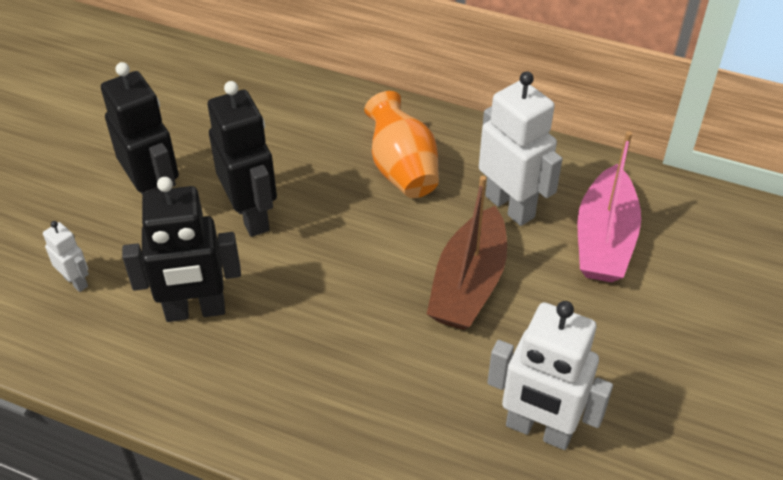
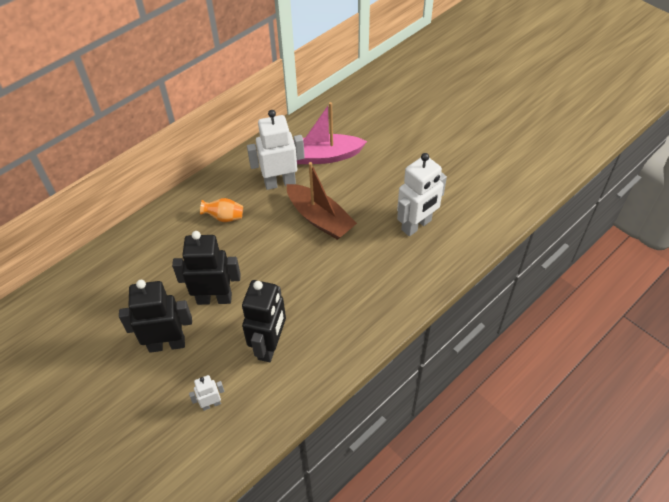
camera: 65 degrees left, 5 degrees up
orange vase [364,91,439,198] -> orange vase [200,198,243,222], size x0.62
pink boat [577,131,641,282] -> pink boat turned 135 degrees clockwise [297,102,367,164]

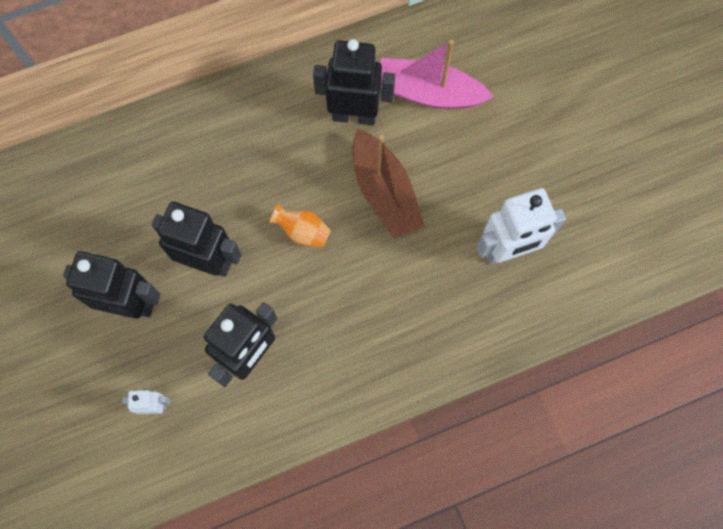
camera: 20 degrees right, 20 degrees up
orange vase [200,198,243,222] -> orange vase moved to [269,204,331,247]
white robot [247,110,305,190] -> black robot [313,39,395,125]

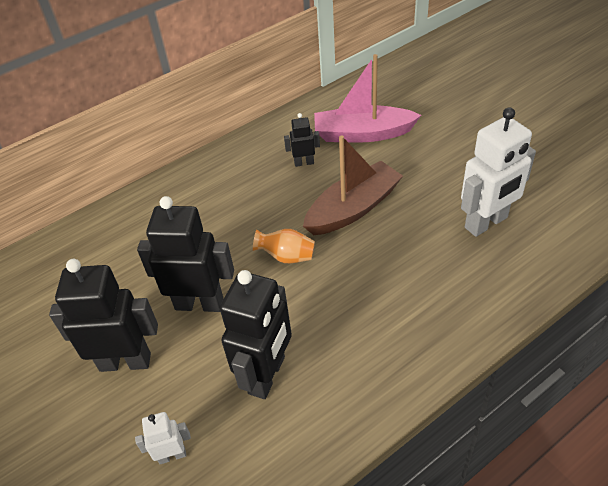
camera: 10 degrees left, 25 degrees down
black robot [313,39,395,125] -> black robot [284,113,320,167], size x0.49
brown boat [353,129,425,239] -> brown boat turned 90 degrees counterclockwise [303,135,403,235]

